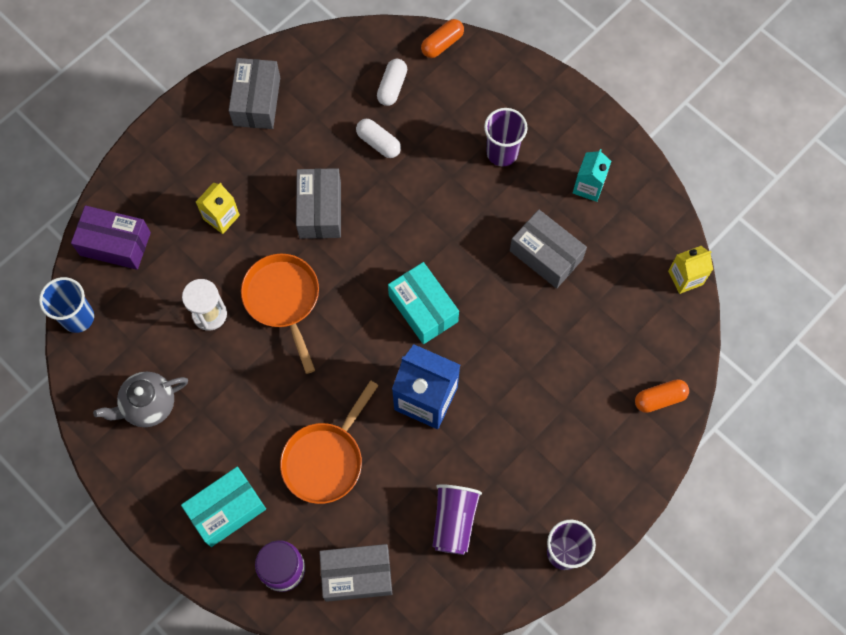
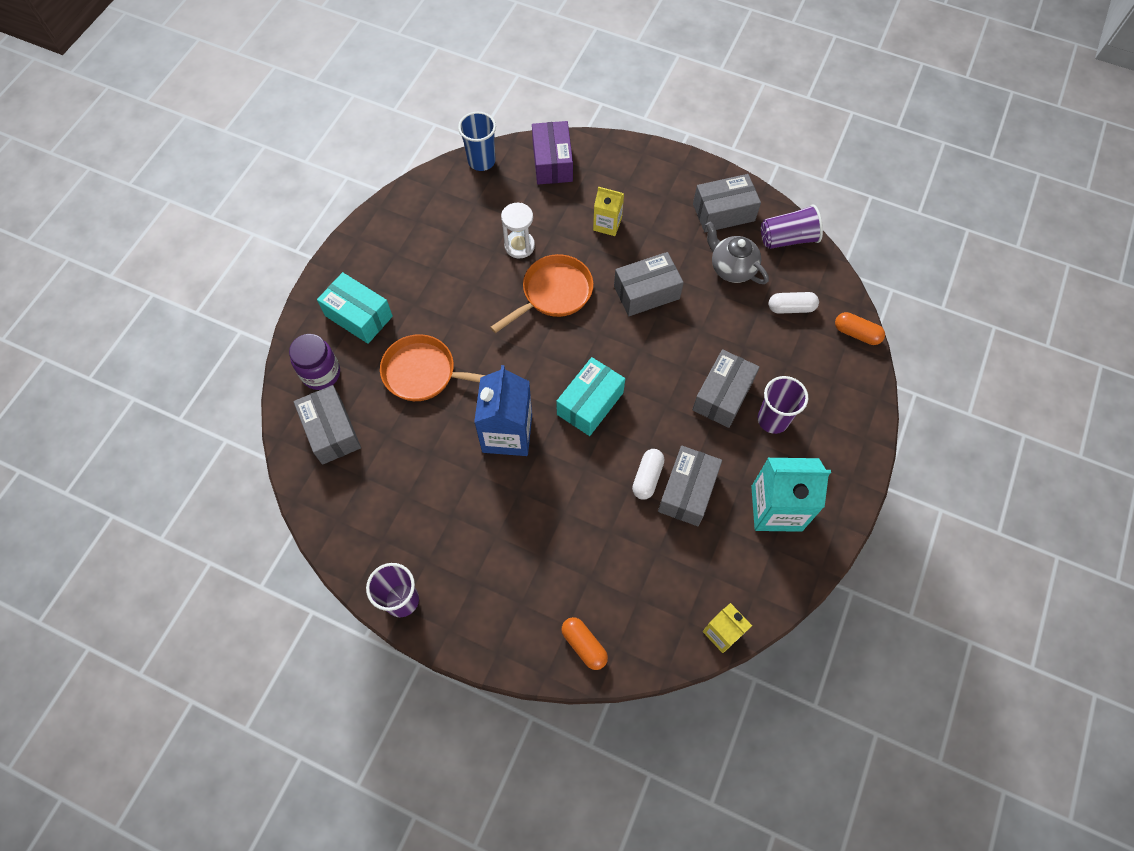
camera: 70 degrees right, 5 degrees down
grey teapot [93,372,188,427] -> grey teapot moved to [706,221,769,284]
white capsule [356,119,401,158] -> white capsule moved to [632,449,664,499]
purple cup [432,484,482,555] -> purple cup moved to [761,204,823,249]
turquoise carton [573,149,611,202] -> turquoise carton [751,458,831,532], size x1.76
none -> grey box [692,349,760,428]

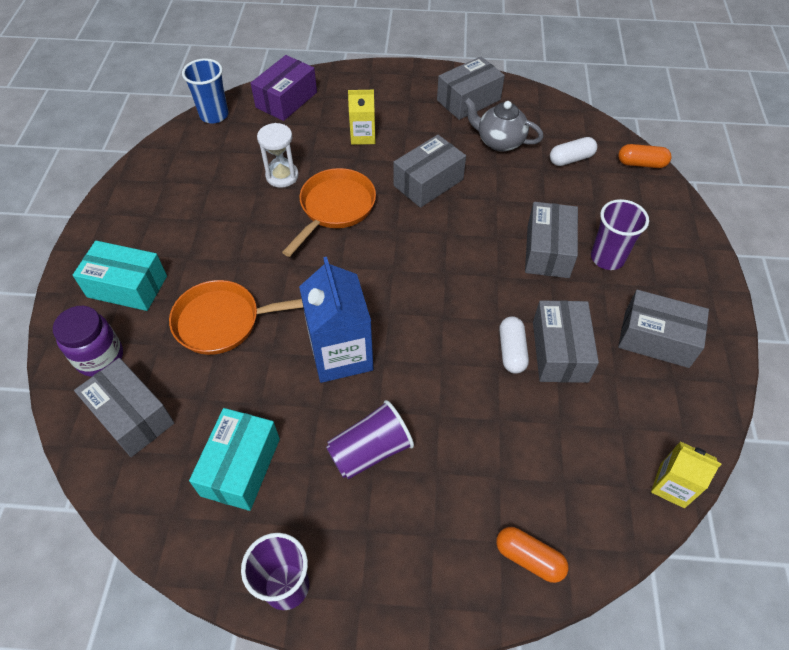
camera: 20 degrees left, 10 degrees down
purple box [532,121,573,184] -> purple box turned 60 degrees clockwise [251,55,317,121]
turquoise box [556,357,625,436] -> turquoise box moved to [189,408,280,511]
turquoise carton [751,458,831,532] -> grey box [618,290,709,368]
purple cup [761,204,823,249] -> purple cup moved to [326,400,414,479]

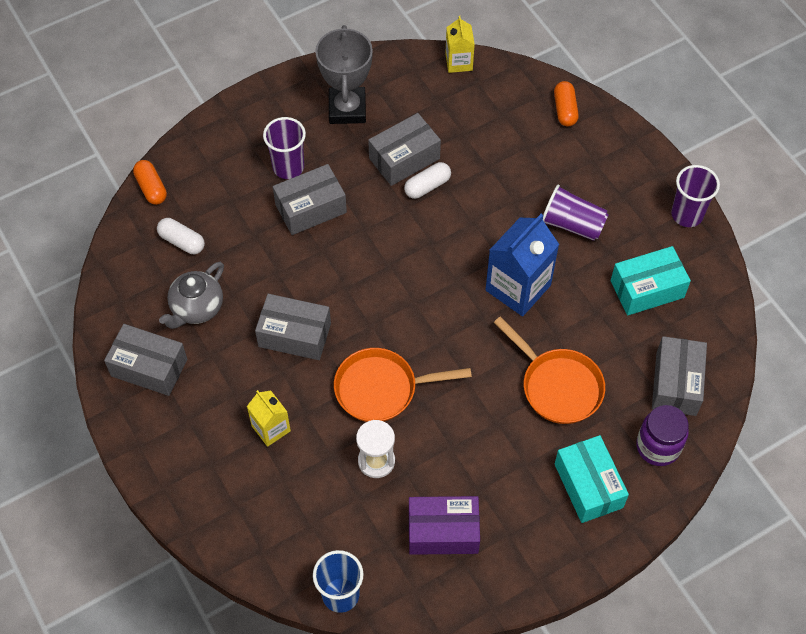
camera: 125 degrees left, 5 degrees up
purple box [251,55,317,121] -> purple box moved to [409,496,480,555]
grey teapot [464,98,544,152] -> grey teapot turned 45 degrees clockwise [159,262,224,329]
grey box [618,290,709,368] -> grey trophy [315,25,373,124]

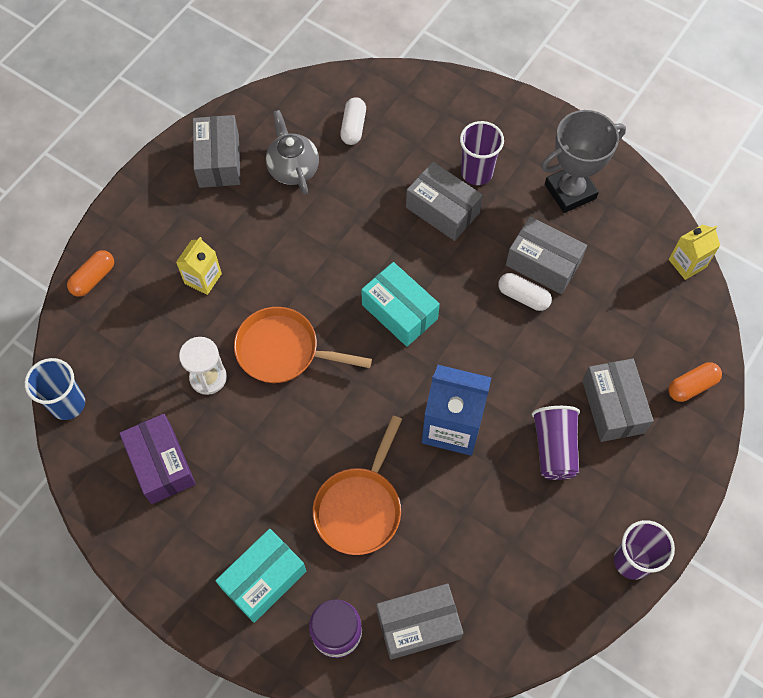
camera: 65 degrees right, 5 degrees up
orange capsule [133,160,167,205] -> orange capsule moved to [67,250,114,297]
grey teapot [159,262,224,329] -> grey teapot turned 60 degrees clockwise [266,110,319,195]
grey box [255,294,331,360] -> grey box moved to [582,358,654,442]
orange pan [334,348,472,422] -> orange pan turned 45 degrees counterclockwise [234,307,372,383]
turquoise box [611,246,691,315] -> turquoise box moved to [361,262,440,347]

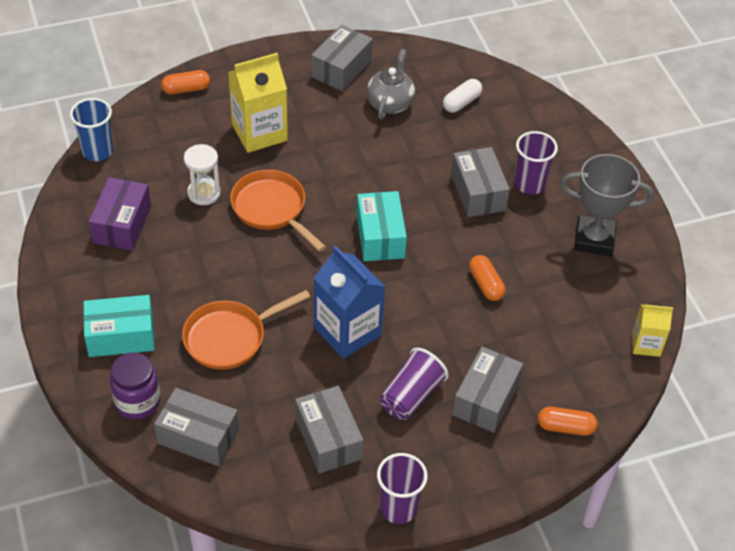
camera: 35 degrees right, 15 degrees down
yellow carton [176,237,222,295] -> yellow carton [228,53,288,153], size x1.76
white capsule [498,273,552,311] -> orange capsule [469,255,505,301]
grey box [506,216,587,294] -> grey box moved to [295,386,364,474]

